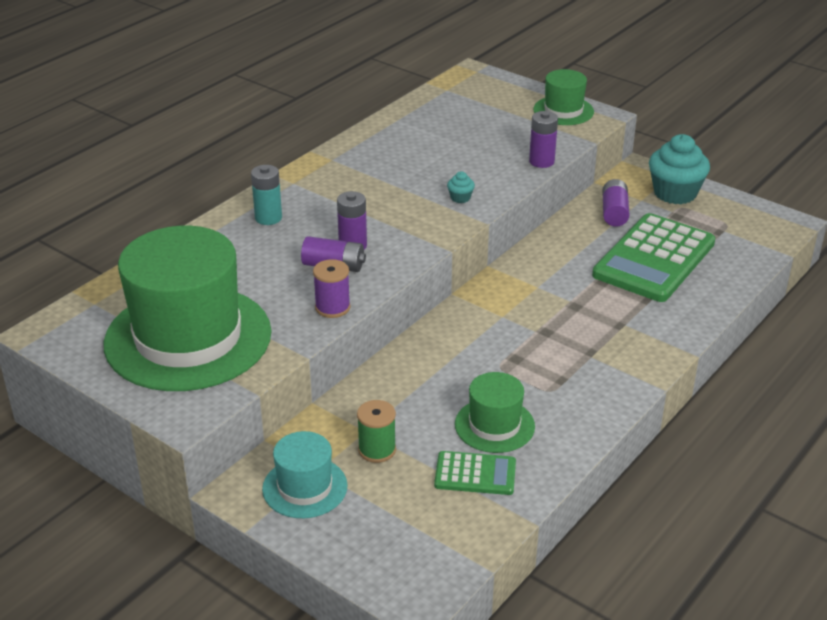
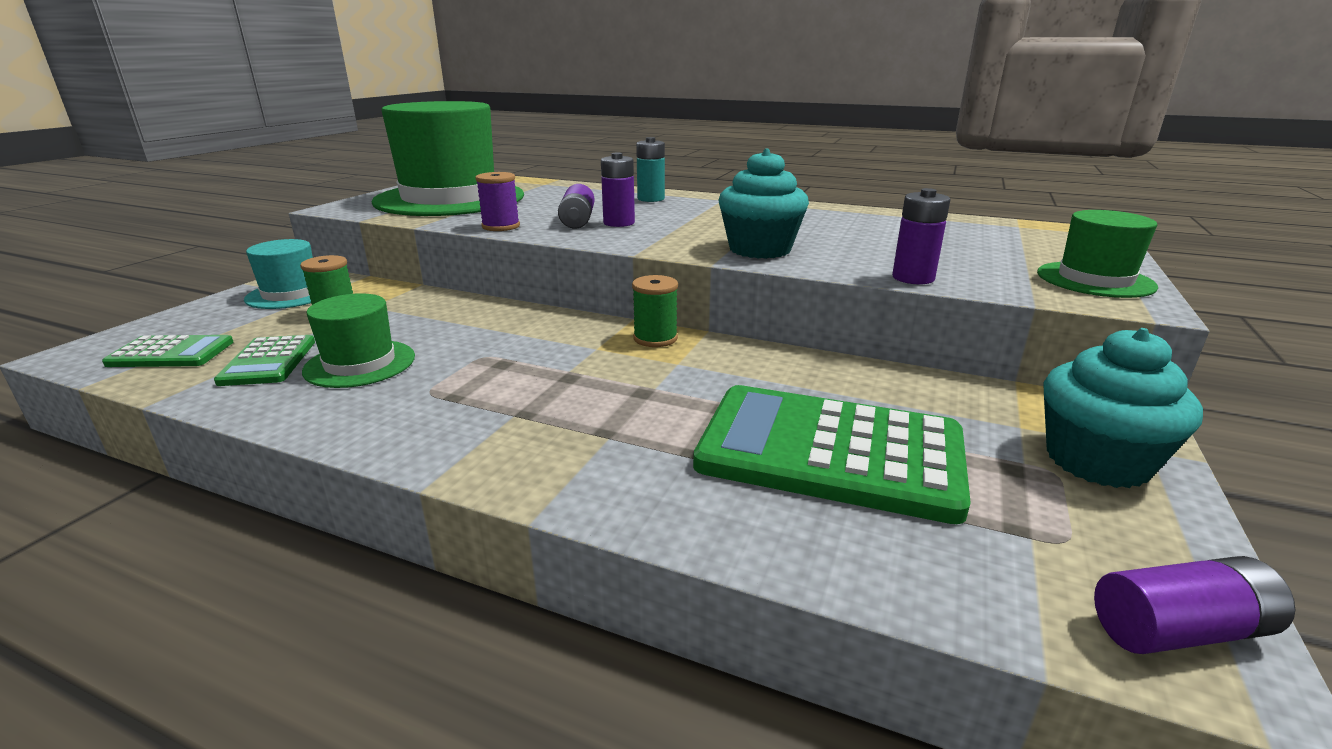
camera: 75 degrees right, 10 degrees down
turquoise cupcake [447,171,475,203] -> turquoise cupcake [719,149,809,259], size x2.35
purple battery [603,179,629,227] -> purple battery moved to [1094,556,1295,654]
none -> green calculator [102,335,233,367]
none -> green spool [632,275,678,347]

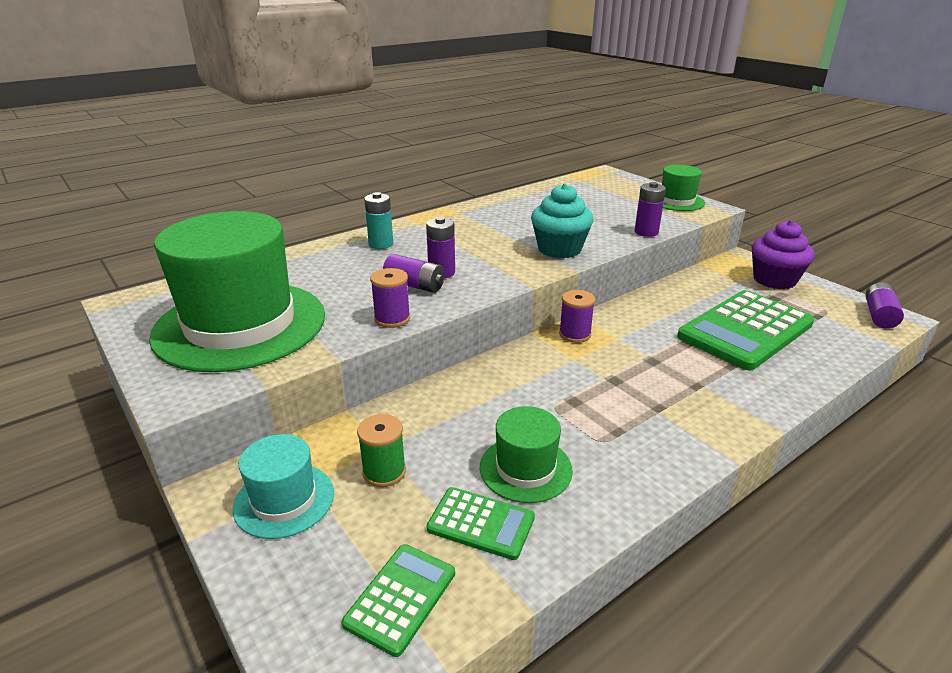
camera: 60 degrees left, 5 degrees up
green spool [632,275,678,347] -> purple spool [559,290,595,343]
turquoise cupcake [1043,328,1203,488] -> purple cupcake [752,220,815,289]

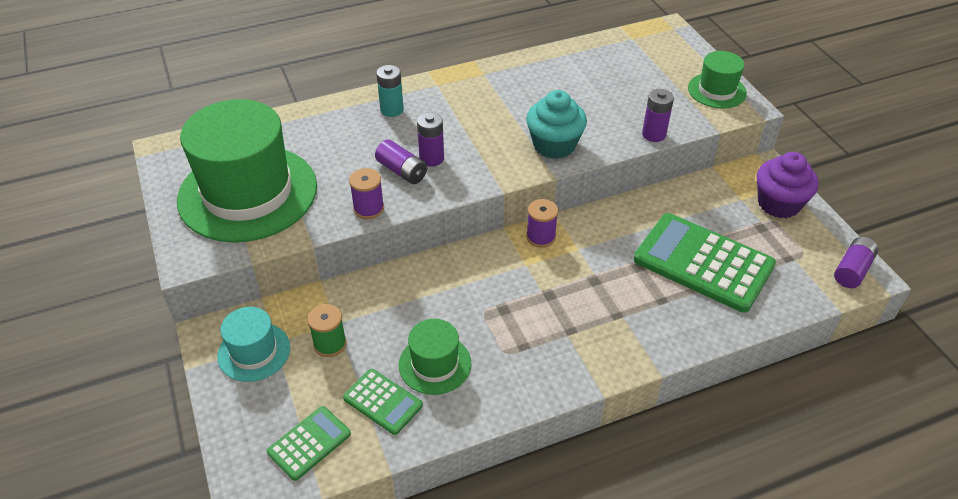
camera: 15 degrees right, 15 degrees up
green calculator [677,290,814,371] -> green calculator turned 60 degrees clockwise [634,213,776,313]

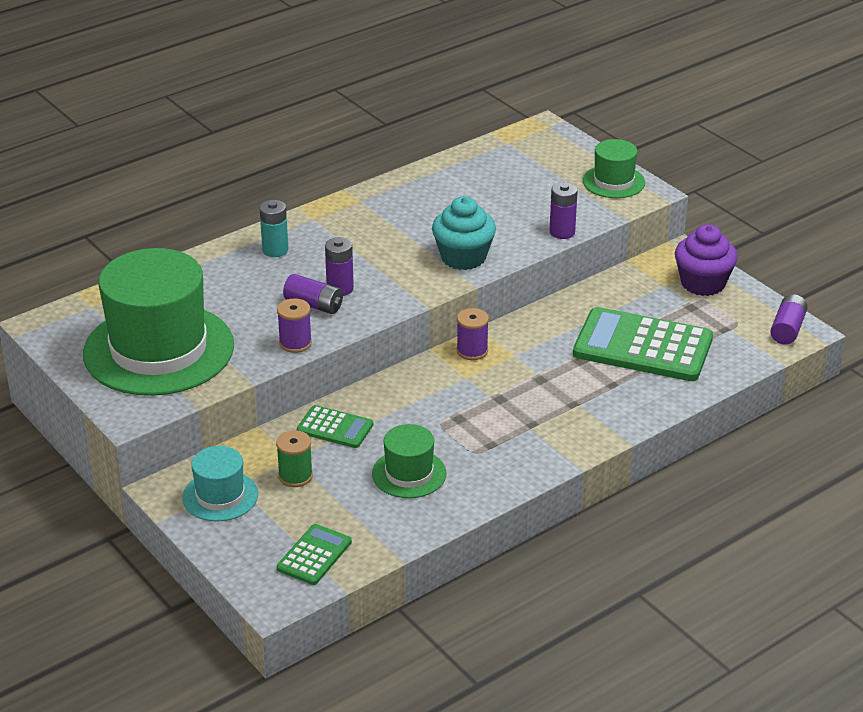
camera: 15 degrees left, 10 degrees down
green calculator [343,369,423,435] -> green calculator moved to [297,405,373,448]

